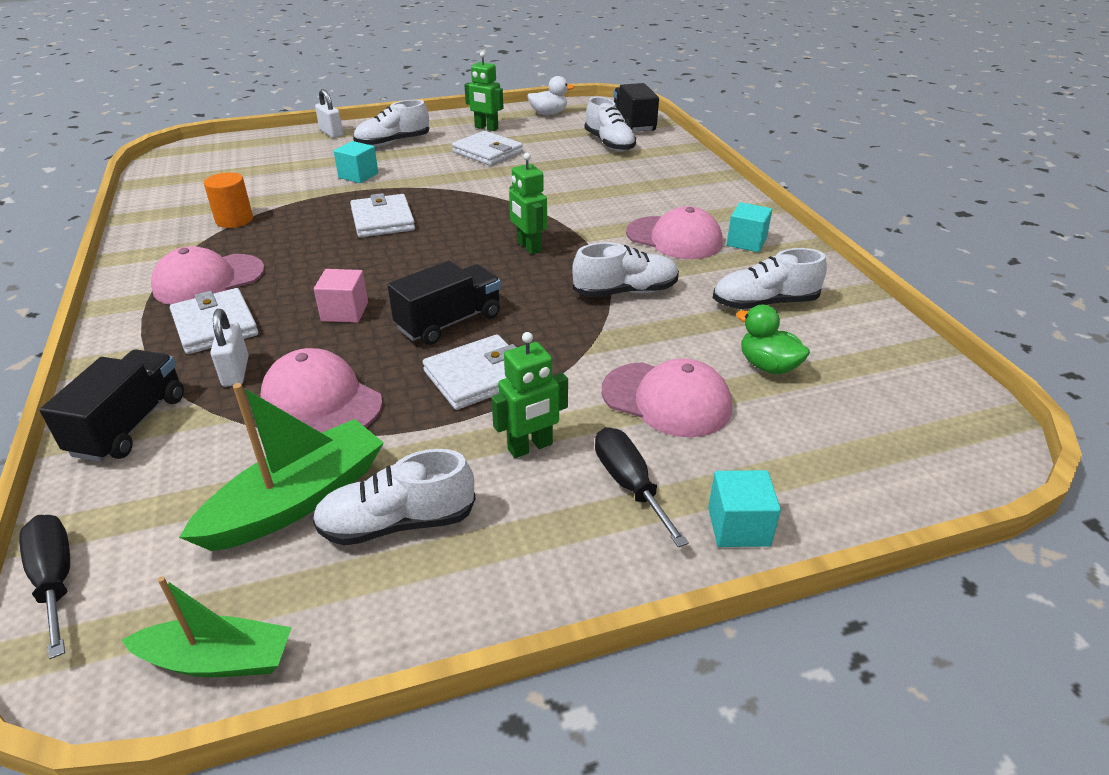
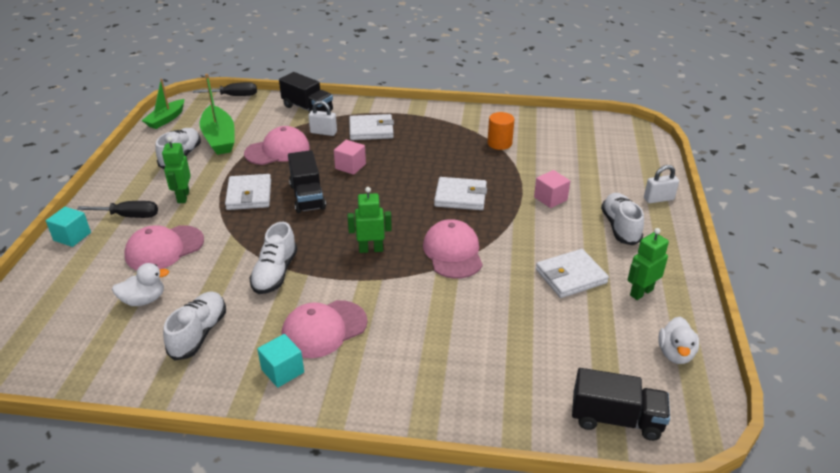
camera: 115 degrees right, 0 degrees up
pink cap [151,246,265,305] -> pink cap moved to [423,219,483,279]
turquoise cube [334,141,378,183] -> pink cube [534,170,570,208]
white shoe [584,97,636,151] -> none
green duck [736,305,810,374] -> white duck [112,263,169,306]

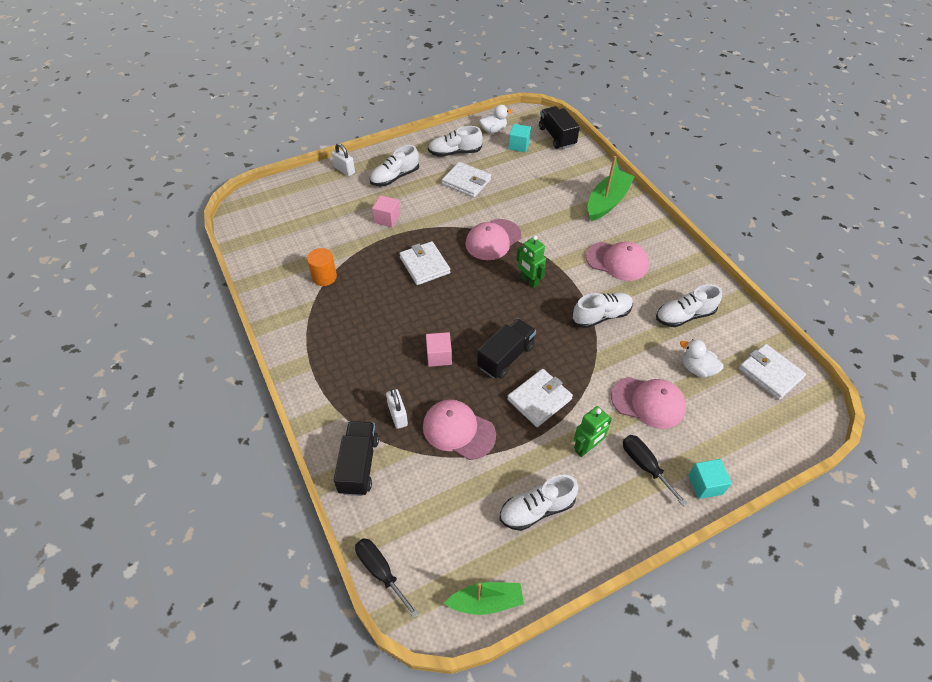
camera: 125 degrees left, 15 degrees up
green boat [200,74,235,155] -> green boat moved to [587,156,635,221]
turquoise cube [257,334,304,388] -> turquoise cube moved to [508,124,531,152]
white wallet [349,114,394,140] -> white wallet moved to [739,344,806,400]
green robot [627,228,669,300] -> white shoe [428,126,483,157]

